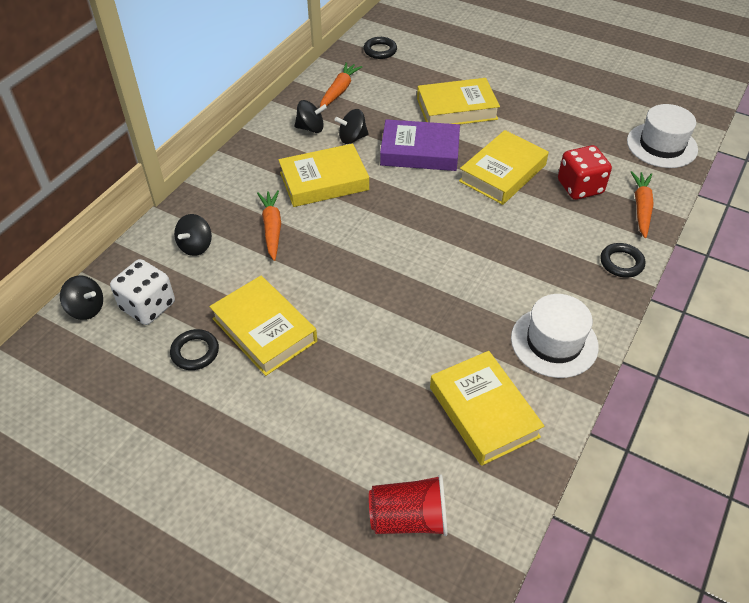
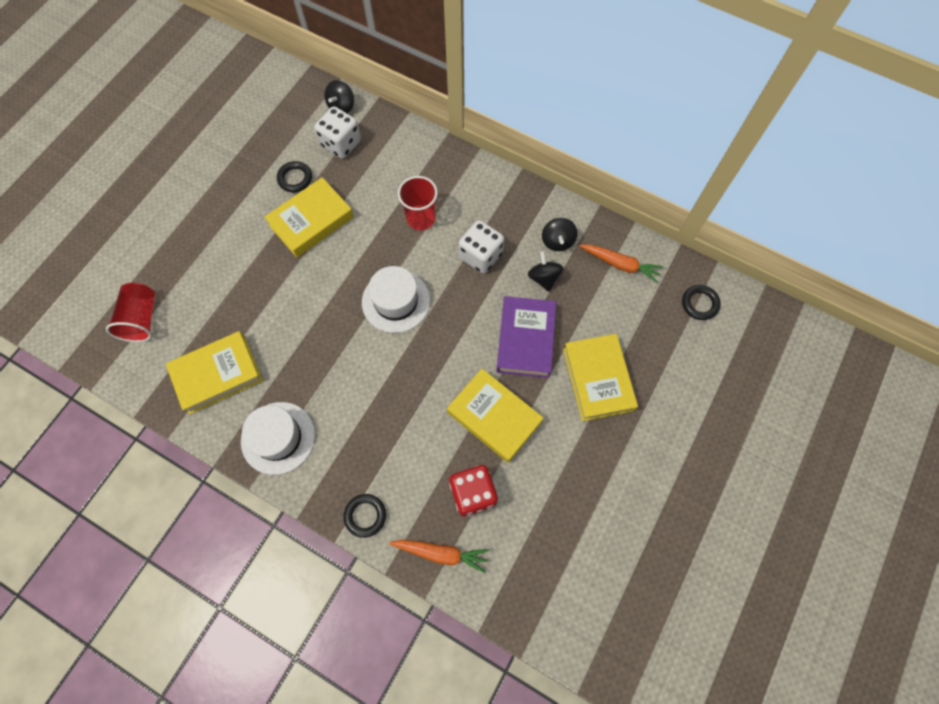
camera: 90 degrees right, 20 degrees up
black spinning top [174,214,212,256] -> none
orange carrot [257,190,281,261] -> red cup [398,176,438,230]
yellow book [278,143,369,207] -> white dice [458,220,504,274]
white hat [627,104,698,168] -> white hat moved to [362,266,430,333]

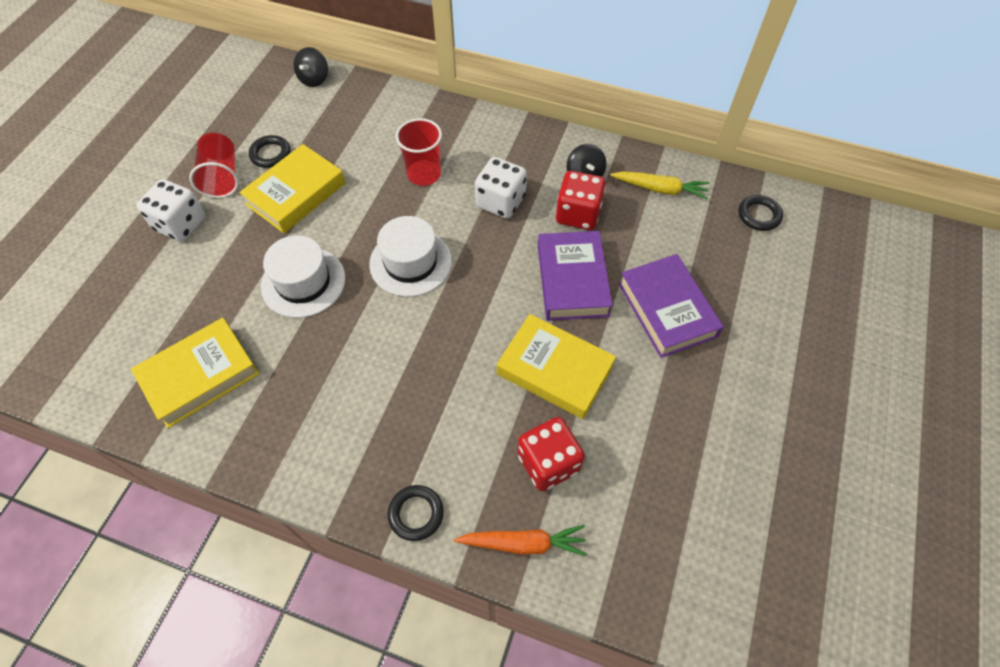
camera: 10 degrees left, 10 degrees down
red cup [106,283,155,342] -> red cup moved to [189,133,239,198]
white hat [241,402,315,475] -> white hat moved to [261,235,345,318]
white dice [314,106,361,158] -> white dice moved to [137,179,205,242]
black spinning top [528,251,564,292] -> red dice [556,171,606,230]
yellow book [563,334,638,421] -> purple book [618,254,724,358]
orange carrot [579,244,663,283] -> yellow carrot [610,171,709,199]

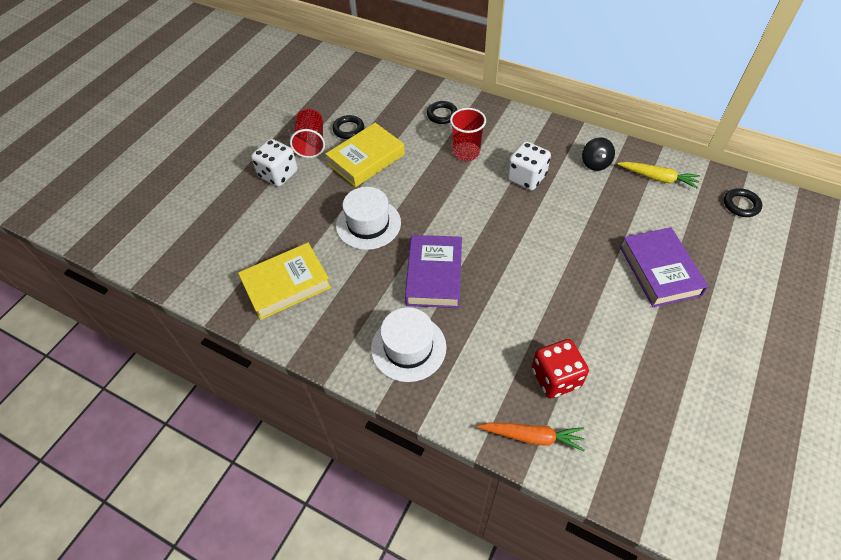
camera: 10 degrees right, 5 degrees down
black spinning top [293,47,328,87] -> none
white hat [369,216,452,297] -> white hat moved to [371,307,446,382]
black ring [388,485,444,541] -> black ring moved to [427,101,457,124]
yellow book [497,314,616,419] -> none
purple book [538,231,613,321] -> purple book moved to [405,235,462,308]
red dice [556,171,606,230] -> none

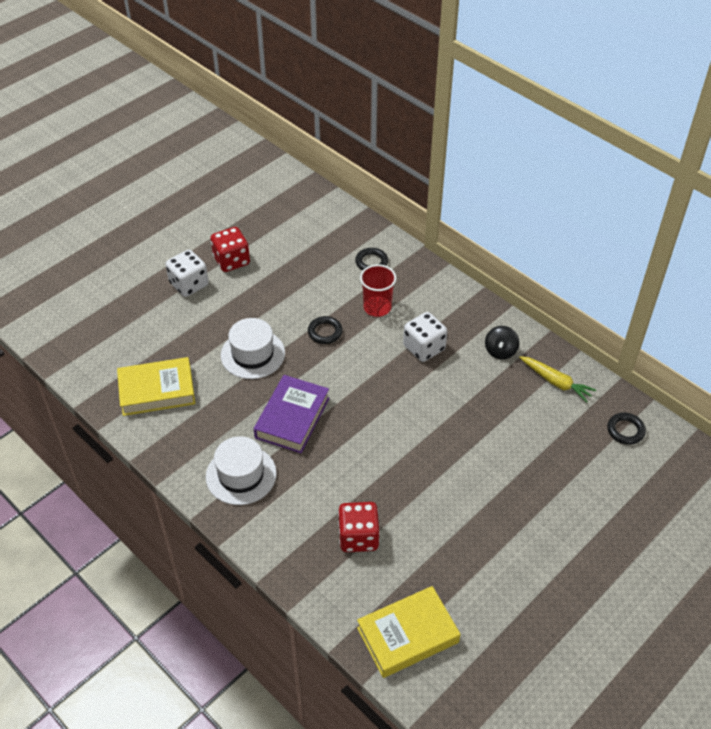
camera: 15 degrees right, 5 degrees down
red cup [290,109,325,158] -> red dice [210,227,250,272]
yellow book [325,123,405,187] -> yellow book moved to [357,586,460,678]
black ring [332,115,364,139] -> black ring moved to [308,316,343,344]
orange carrot [477,423,585,451] -> none
purple book [620,227,708,307] -> none

